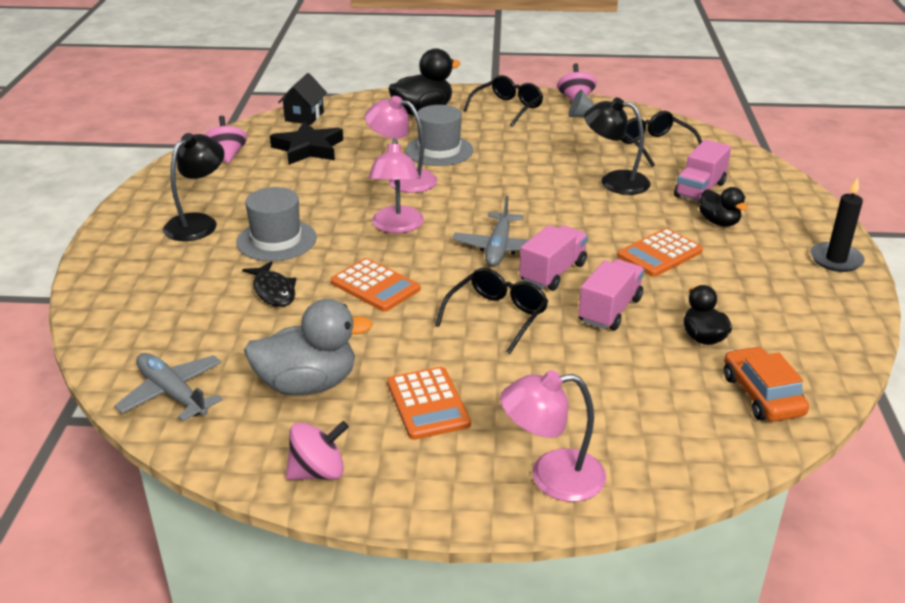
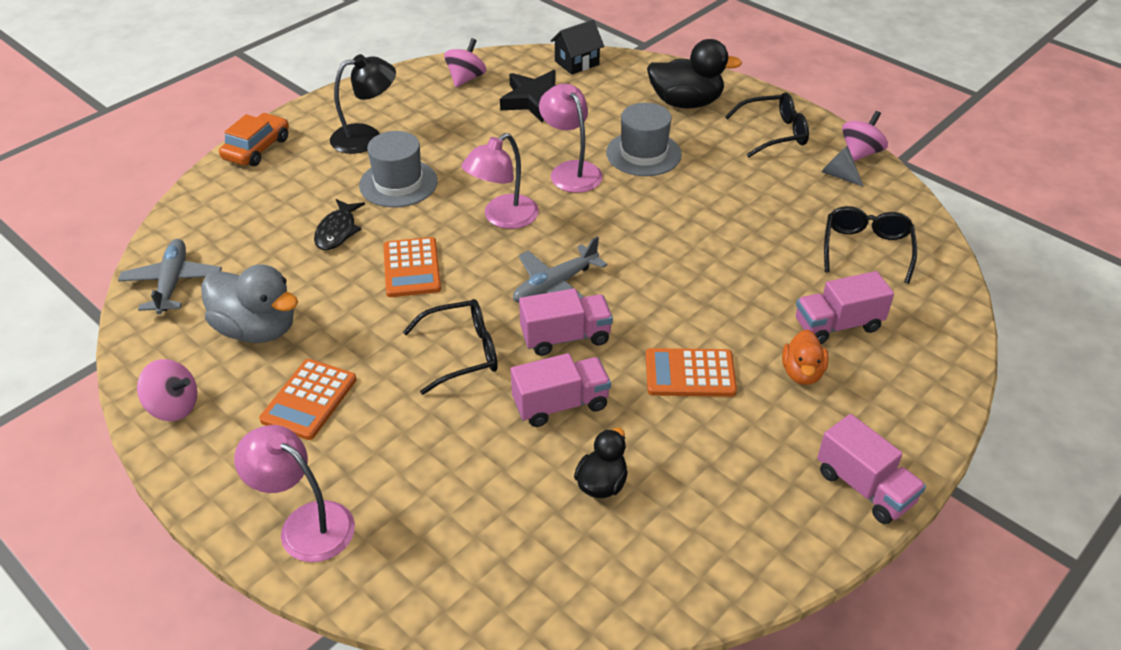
camera: 40 degrees right, 10 degrees up
black lamp [584,97,651,195] -> none
black duck [699,187,748,226] -> orange duck [782,329,829,385]
orange car [724,346,809,422] -> orange car moved to [219,113,289,166]
black candle [810,177,865,272] -> pink truck [817,414,926,524]

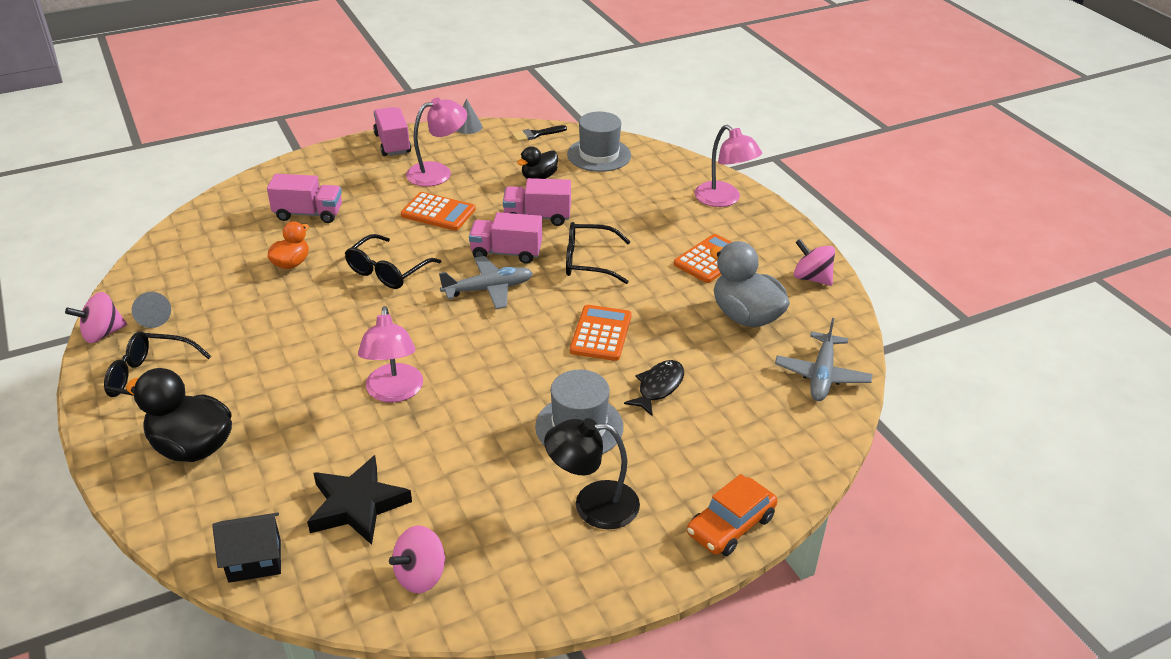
camera: 160 degrees left, 5 degrees down
pink lamp [461,133,539,229] -> pink lamp moved to [406,97,467,187]
grey hat [606,103,682,176] -> grey hat moved to [567,112,631,172]
orange duck [782,329,829,385] -> orange duck moved to [267,221,309,269]
black glasses [824,206,917,284] -> black glasses moved to [345,234,441,289]
none -> grey cone [457,98,482,134]
none -> black brush [512,125,567,142]

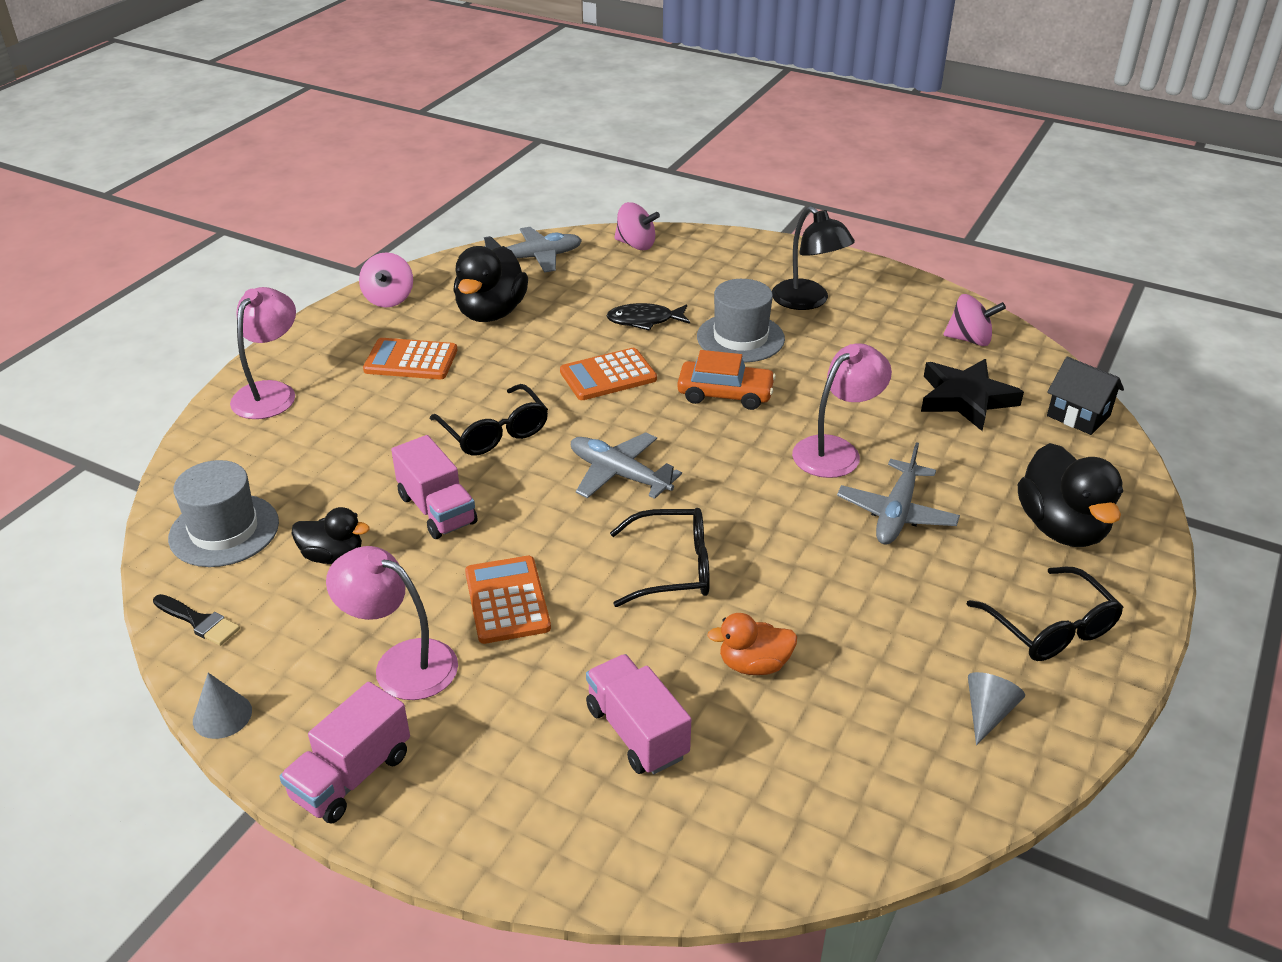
camera: 125 degrees left, 0 degrees up
pink spinning top [65,292,127,343] -> pink spinning top moved to [614,202,660,250]
pink truck [469,212,542,264] -> none
orange car [687,474,778,556] -> orange car moved to [677,350,776,410]
grey duck [710,241,790,327] -> black duck [453,246,528,322]
none -> grey plane [837,442,960,545]

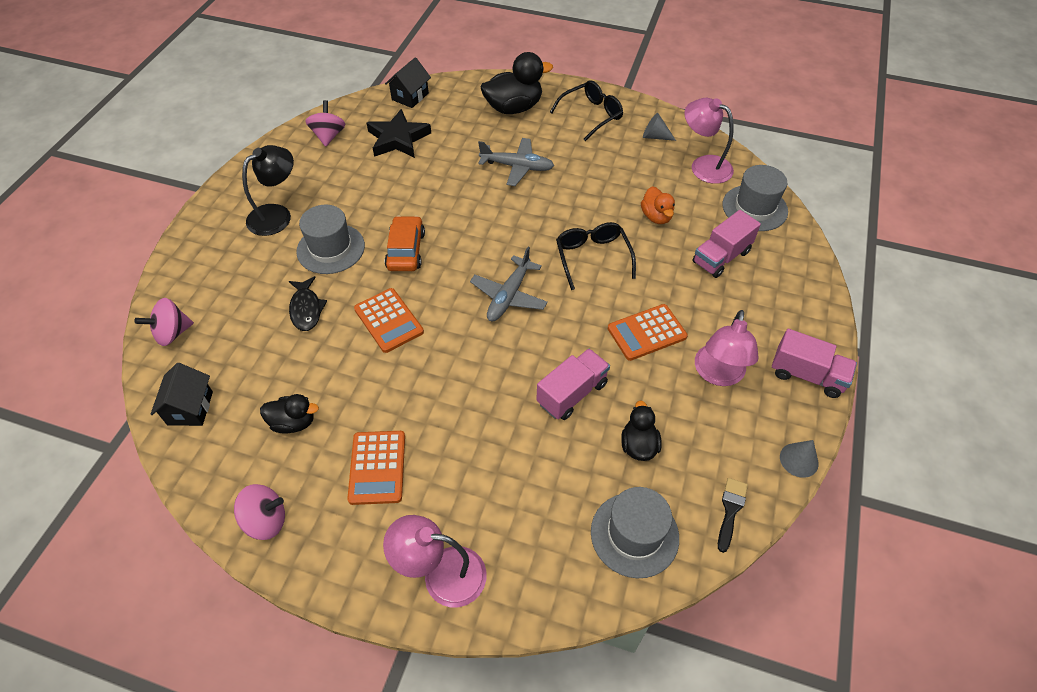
camera: 100 degrees left, 15 degrees up
black glasses [430,384,548,455] -> none
black duck [453,246,528,322] -> black duck [260,394,319,434], size x0.58
grey plane [484,227,582,273] -> black house [150,363,213,426]
pink spinning top [614,202,660,250] -> pink spinning top turned 135 degrees counterclockwise [135,298,194,346]
pink lamp [792,343,892,478] -> pink lamp moved to [685,98,734,184]
none -> grey hat [722,165,788,231]

